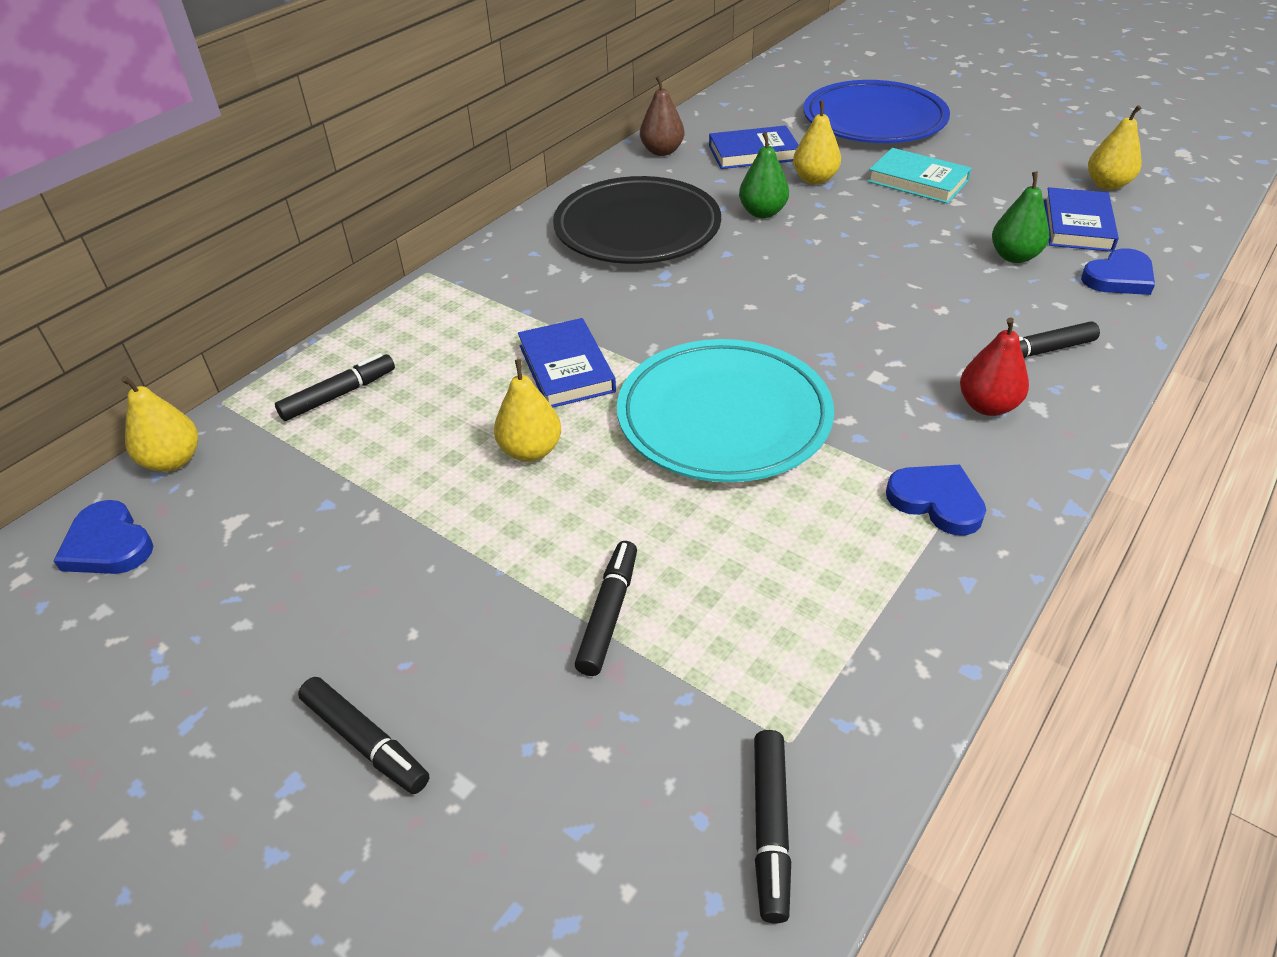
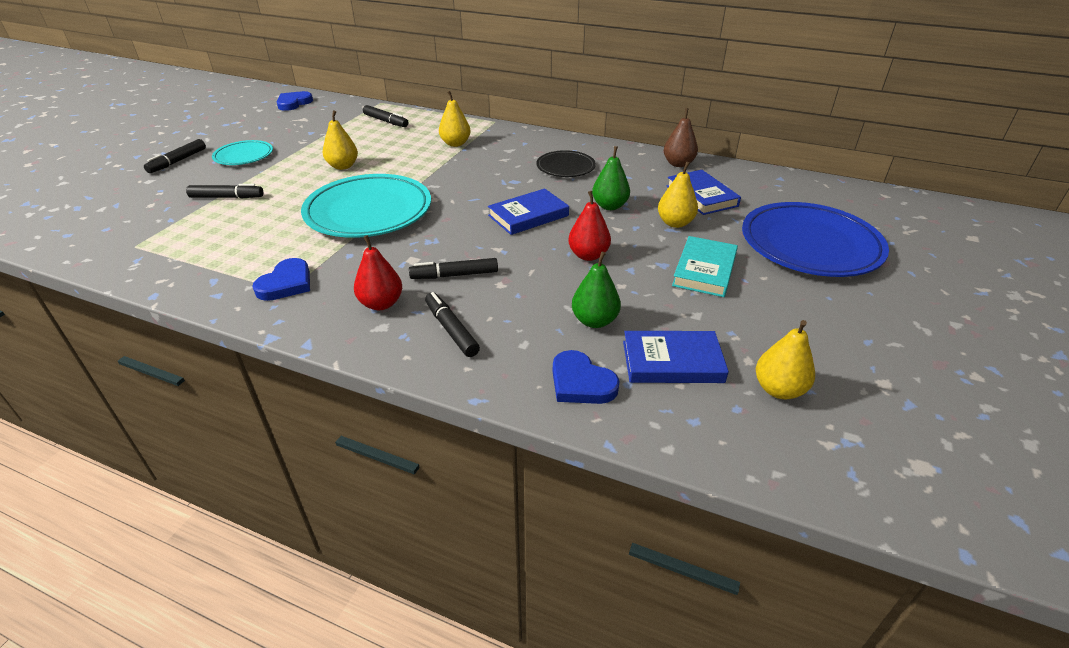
camera: 75 degrees right, 5 degrees down
yellow pear [121,376,198,472] -> yellow pear moved to [439,91,471,147]
blue book [518,318,616,408] -> blue book moved to [488,189,569,235]
black plate [553,176,721,264] -> black plate [536,150,596,177], size x0.53
black marker [754,730,791,923] -> black marker moved to [409,258,498,279]
none -> turquoise plate [212,140,273,165]
none -> red pear [568,191,611,261]

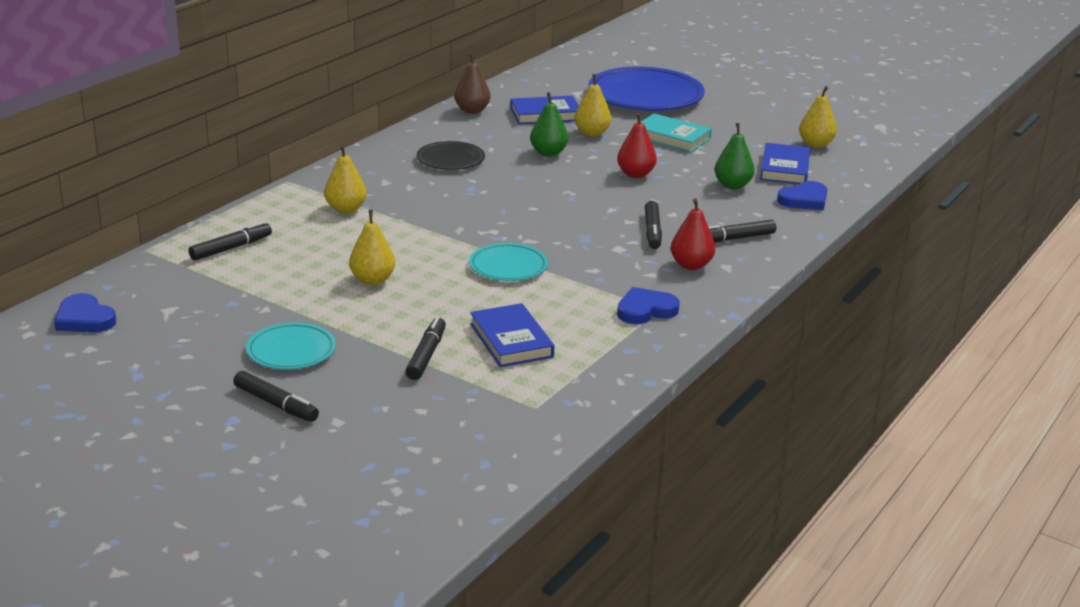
camera: 80 degrees left, 10 degrees down
blue heart [252,258,310,301] -> blue heart turned 60 degrees counterclockwise [617,287,680,324]
turquoise plate [301,174,431,238] -> turquoise plate [469,243,548,281], size x0.53
blue book [488,189,569,235] -> blue book moved to [470,303,555,367]

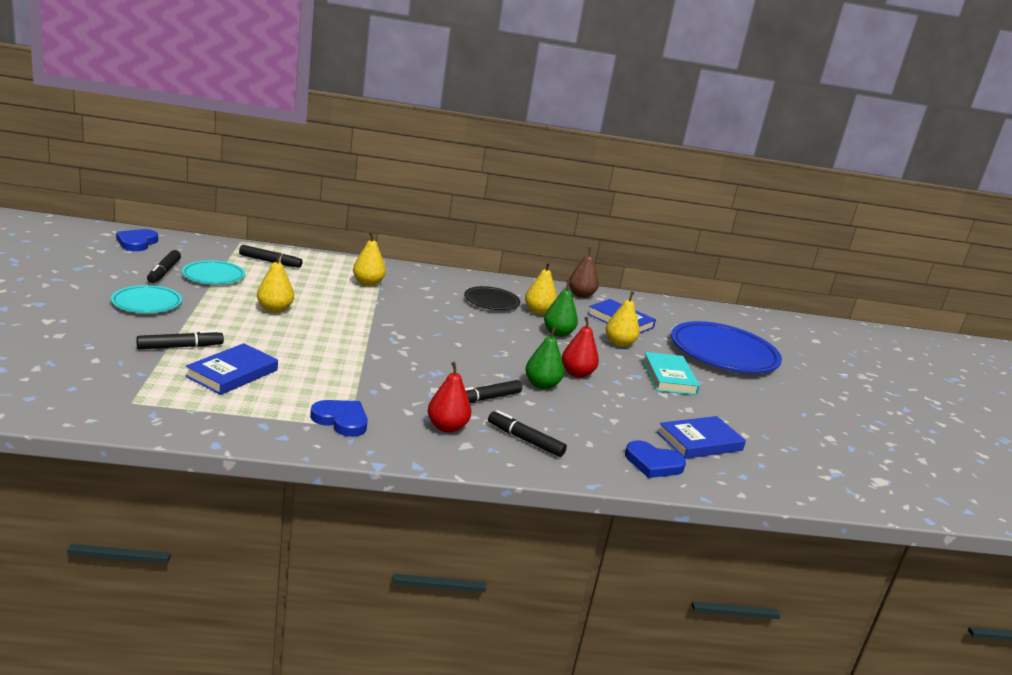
camera: 50 degrees right, 5 degrees down
black marker [233,371,319,422] -> black marker moved to [147,250,181,283]
turquoise plate [469,243,548,281] -> turquoise plate moved to [182,260,245,284]
green pear [714,123,755,189] -> green pear moved to [525,326,564,390]
yellow pear [799,86,837,148] -> yellow pear moved to [525,262,557,315]

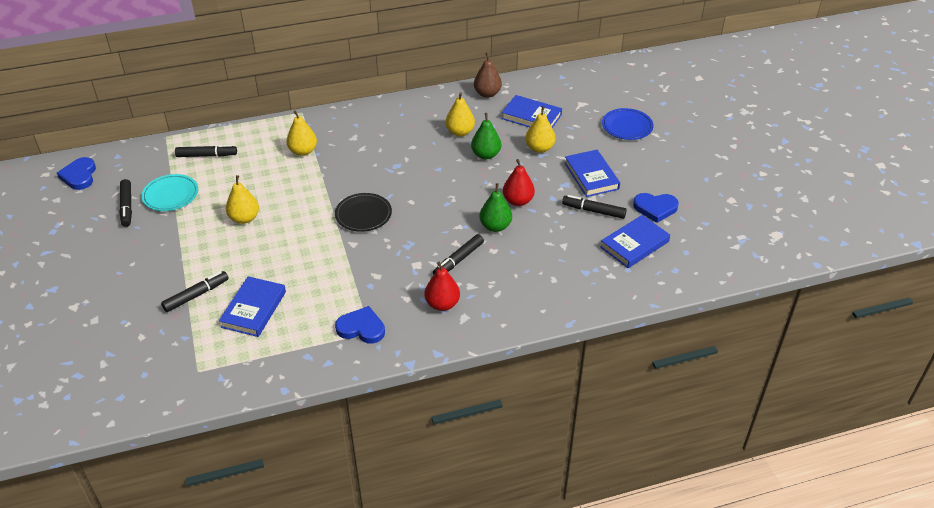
camera: 10 degrees left, 20 degrees up
turquoise plate [111,285,182,313] -> none
black plate [464,286,520,310] -> black plate moved to [335,193,392,232]
black marker [488,410,567,457] -> black marker moved to [562,195,627,219]
blue heart [625,440,686,478] -> blue heart moved to [633,193,679,223]
turquoise book [642,352,700,395] -> blue book [565,150,620,197]
blue plate [671,321,782,373] -> blue plate [602,108,654,140], size x0.53

